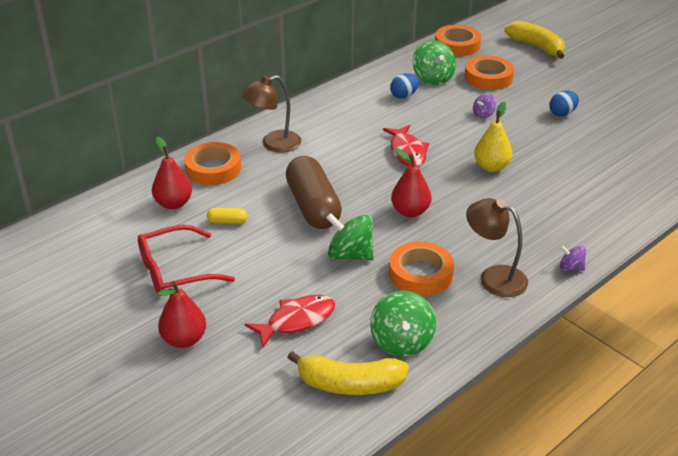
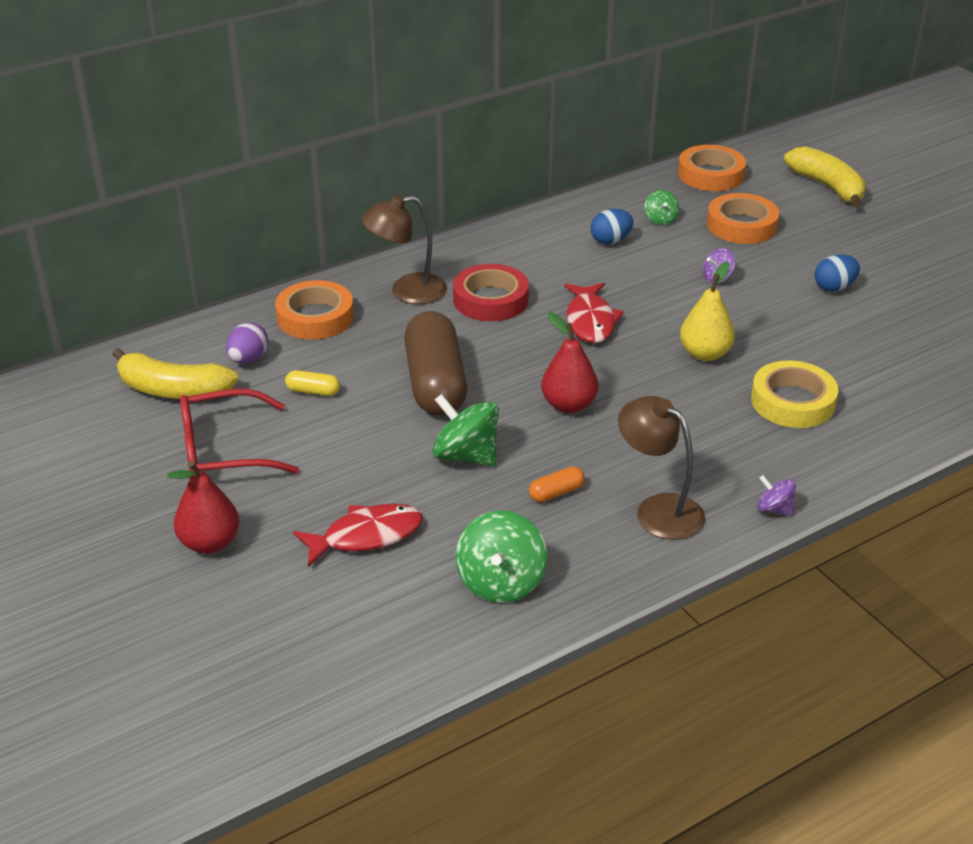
camera: 10 degrees right, 0 degrees up
red pear [152,137,192,209] -> purple egg [226,322,268,364]
yellow banana [287,351,409,395] -> yellow banana moved to [112,348,239,399]
orange tape [389,241,454,296] -> orange capsule [529,466,585,502]
green spinning top [413,40,456,85] -> green spinning top [644,190,679,225], size x0.54
none -> red tape [453,264,529,321]
none -> yellow tape [751,360,839,428]

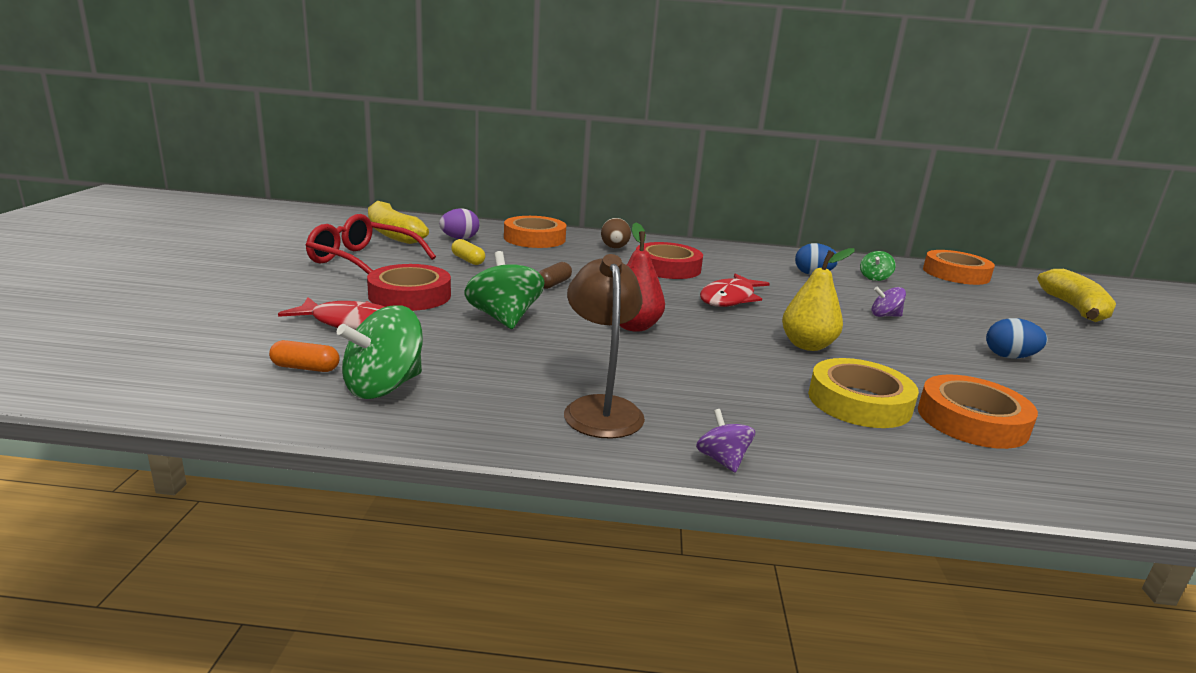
camera: 35 degrees right, 15 degrees down
red pear [167,461,239,554] -> none
brown lamp [362,195,447,304] -> brown egg [601,218,631,248]
brown capsule [404,311,467,416] -> brown capsule [539,262,572,289], size x0.40
orange capsule [529,466,585,502] -> orange capsule moved to [269,340,339,372]
orange tape [707,193,779,244] -> orange tape moved to [918,374,1038,449]
none -> red tape [367,264,451,311]

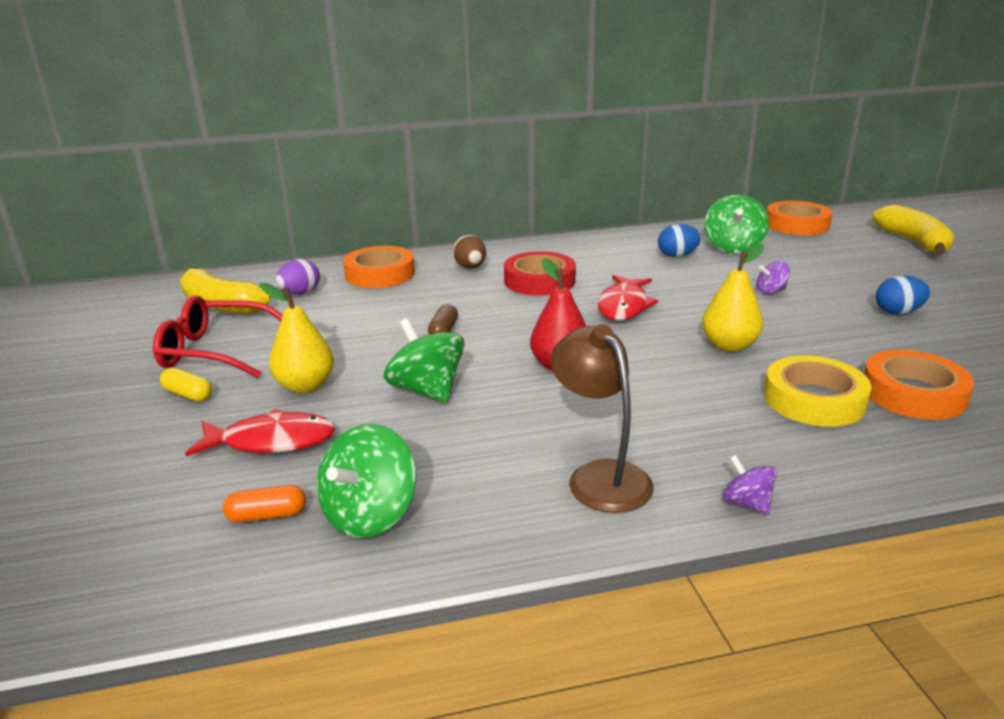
camera: 15 degrees left, 5 degrees up
red tape [367,264,451,311] -> yellow pear [260,283,334,393]
yellow capsule [451,239,485,265] -> yellow capsule moved to [160,368,212,401]
green spinning top [860,251,896,281] -> green spinning top [704,195,769,253], size x1.85

